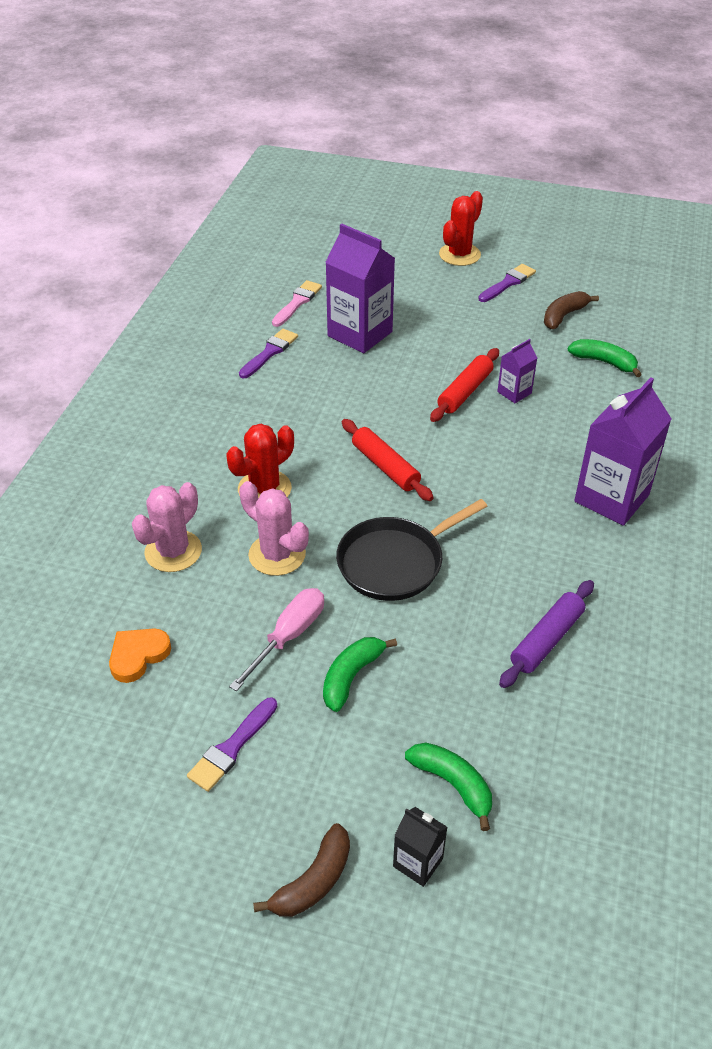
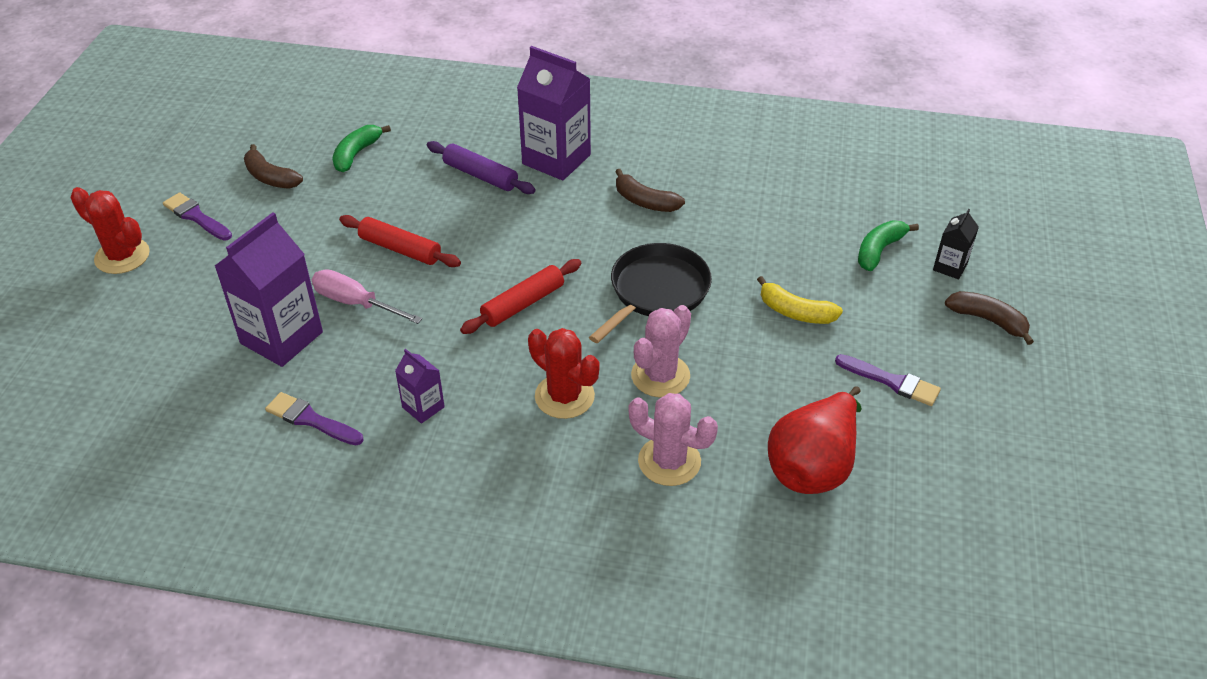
camera: 95 degrees left, 0 degrees up
orange heart [109,629,171,683] -> red pear [768,386,862,494]
pink screwdriver [229,588,324,691] -> pink screwdriver moved to [312,269,422,324]
pink brush [272,280,322,327] -> none
green banana [323,637,397,712] -> yellow banana [757,276,843,324]
black pan [336,499,487,601] -> black pan turned 105 degrees counterclockwise [589,243,712,343]
purple carton [497,339,537,403] -> purple carton moved to [395,349,445,424]
purple rolling pin [499,580,594,688] -> purple rolling pin moved to [427,141,536,194]
none -> brown banana [615,169,685,212]

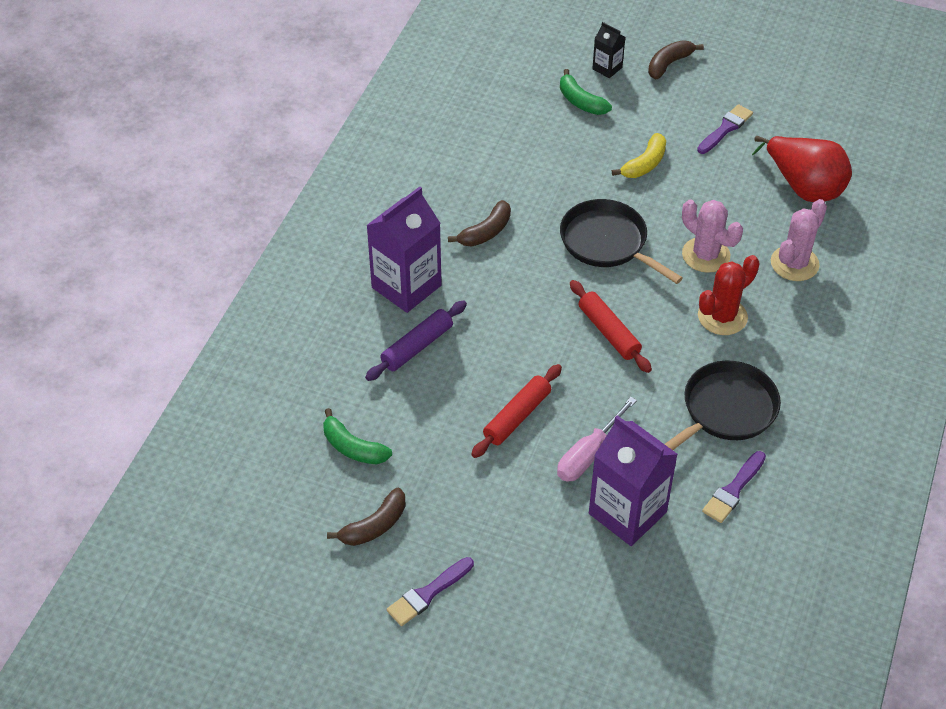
camera: 80 degrees left, 5 degrees up
red cactus [70,187,150,274] -> none
purple carton [395,349,445,424] -> black pan [665,361,781,450]

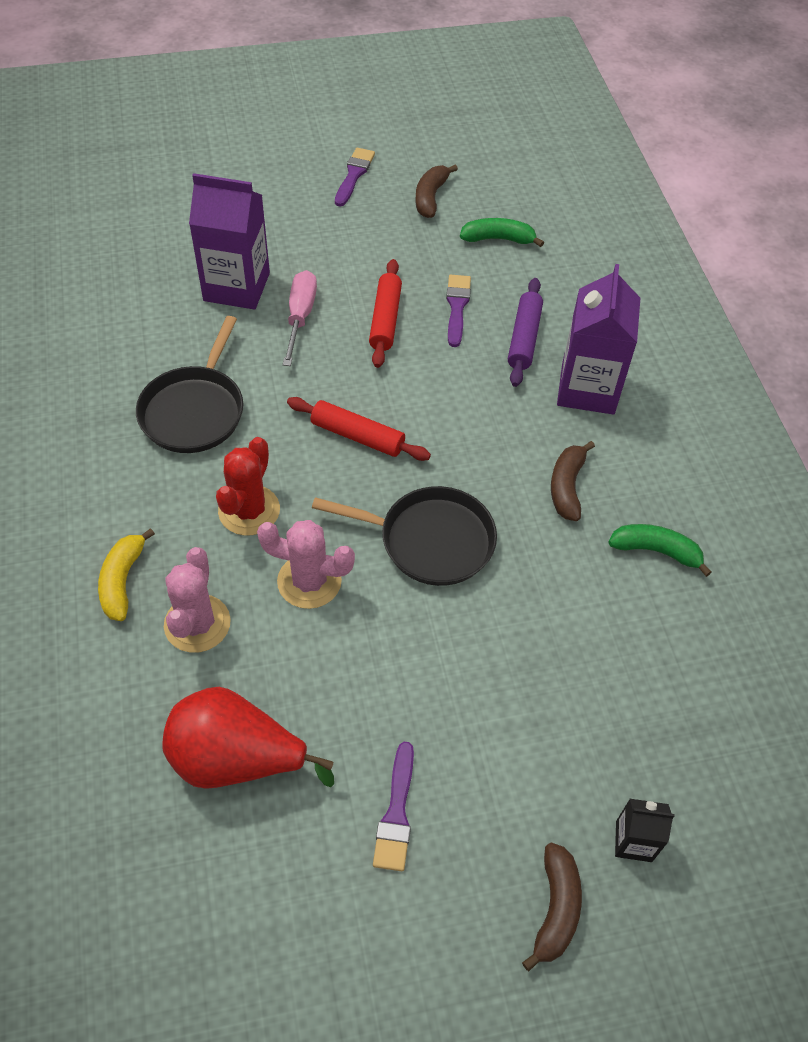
camera: 145 degrees right, 5 degrees up
green banana [560,69,612,115] -> green banana moved to [608,524,712,577]
yellow banana [612,133,666,178] -> yellow banana moved to [98,528,155,621]
purple brush [702,451,766,523] -> purple brush moved to [446,275,471,347]

